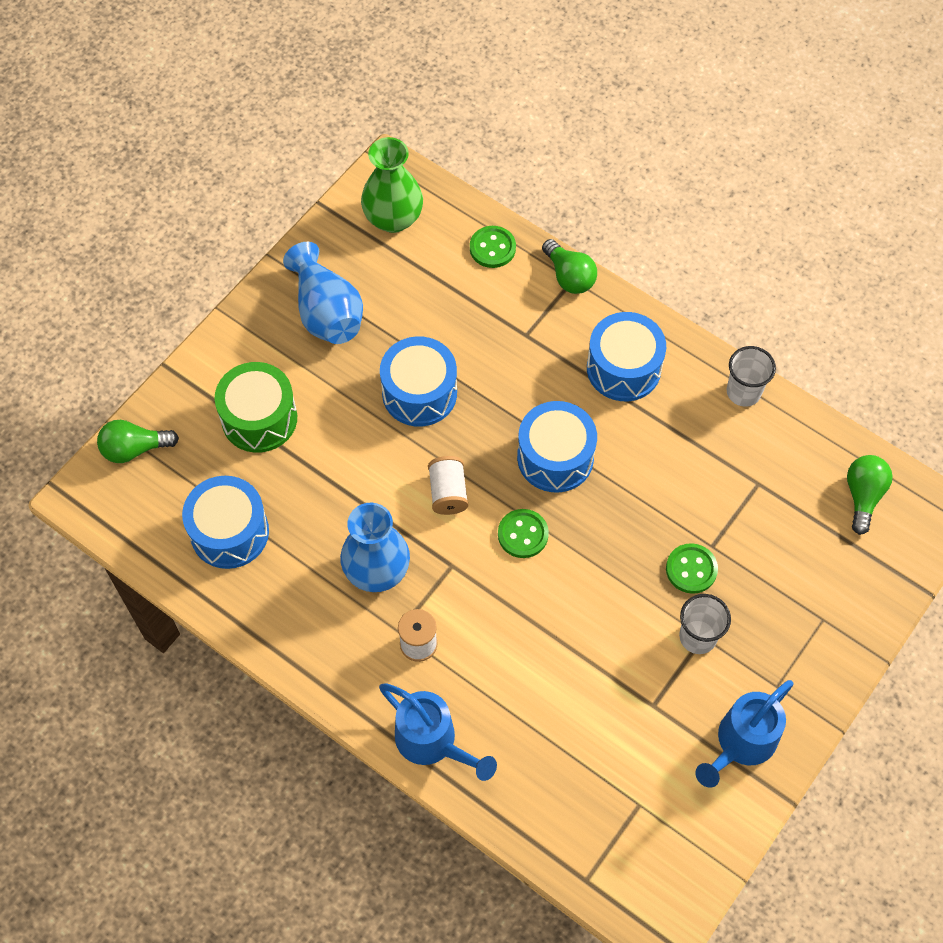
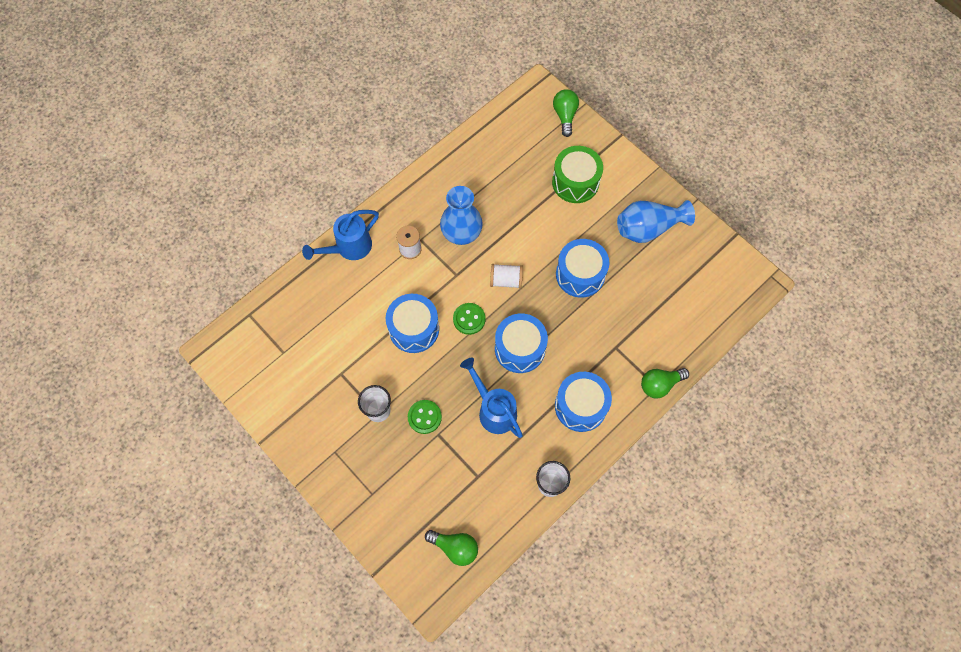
camera: 100 degrees right, 5 degrees up
blue drum [182,476,269,569] -> blue drum moved to [386,294,439,353]
green vase [361,137,423,233] -> none
green button [470,226,516,268] -> none
blue watering can [695,680,793,788] -> blue watering can moved to [460,358,523,438]

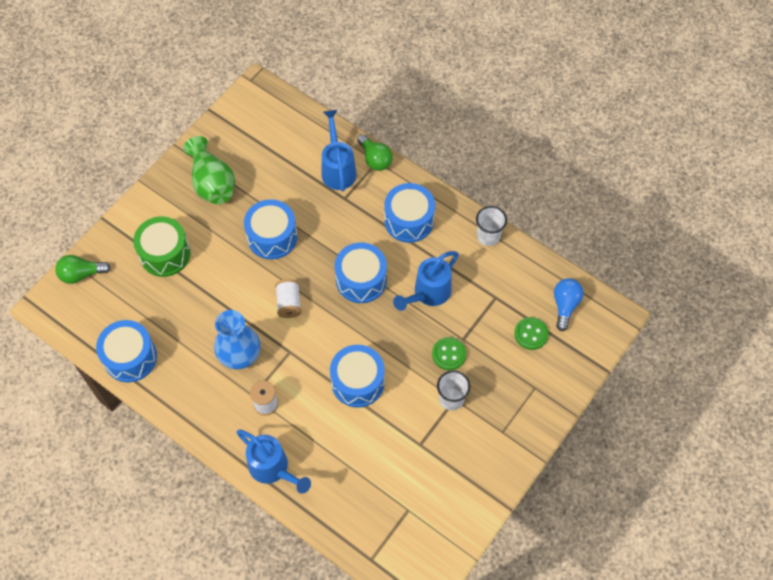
camera: 100 degrees left, 5 degrees down
green light bulb [425,530,478,566] -> blue light bulb [554,278,583,331]
green button [453,303,486,335] -> green button moved to [514,317,549,350]
blue vase [617,200,695,243] -> green vase [183,136,235,205]
none -> blue drum [96,320,157,382]
none -> blue watering can [322,110,357,191]

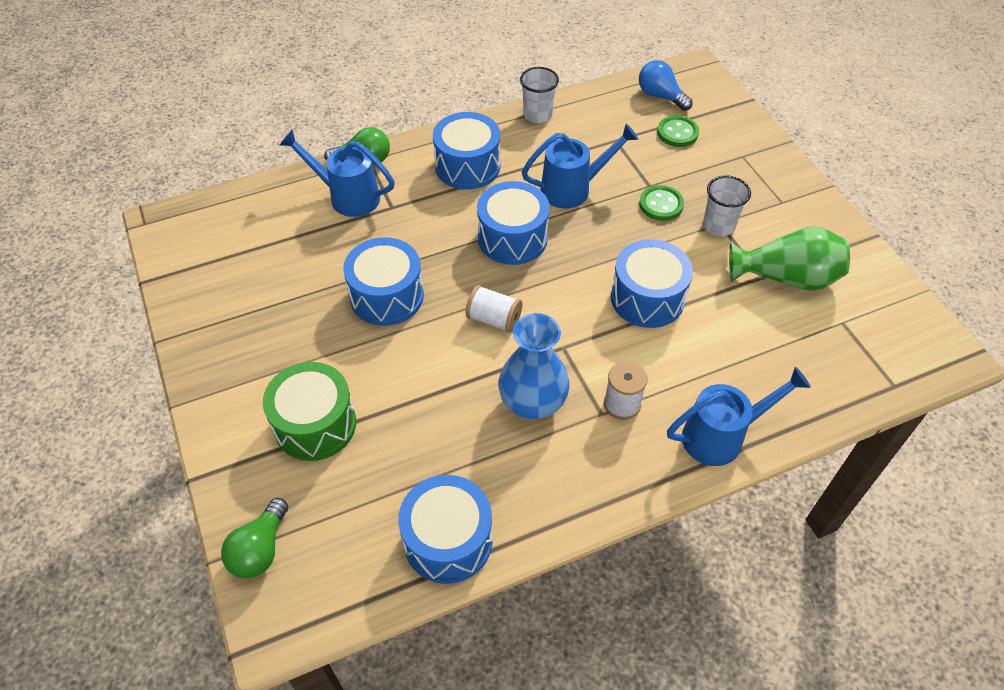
camera: 60 degrees left, 10 degrees down
green vase [183,136,235,205] -> green vase moved to [729,226,850,291]
blue watering can [393,251,459,311] -> blue watering can turned 90 degrees counterclockwise [522,124,639,209]

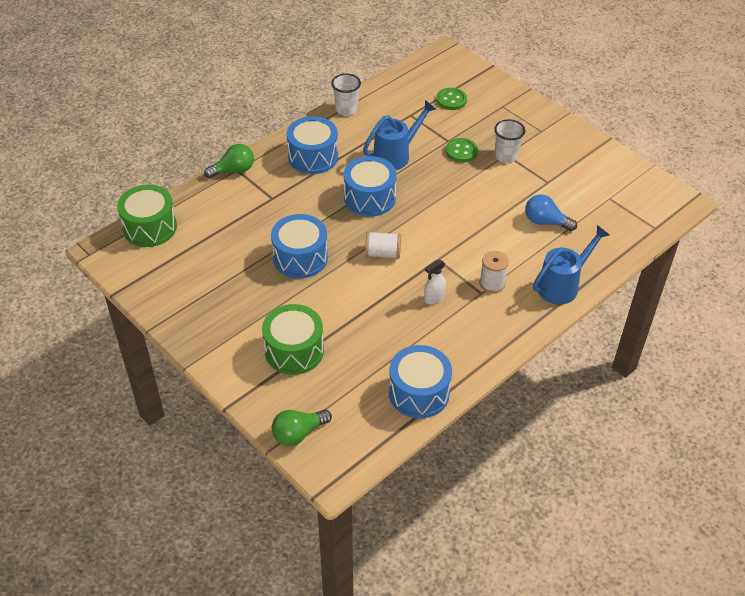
camera: 20 degrees left, 5 degrees down
green light bulb [221,498,288,578] -> green light bulb turned 60 degrees clockwise [272,409,332,446]
blue watering can [280,130,395,217] -> none
blue vase [498,313,569,419] -> white spray bottle [424,259,446,304]
blue drum [611,239,693,328] -> none
blue light bulb [639,60,693,111] -> blue light bulb moved to [525,194,577,231]
green vase [729,226,850,291] -> none
none -> green drum [117,185,177,247]

